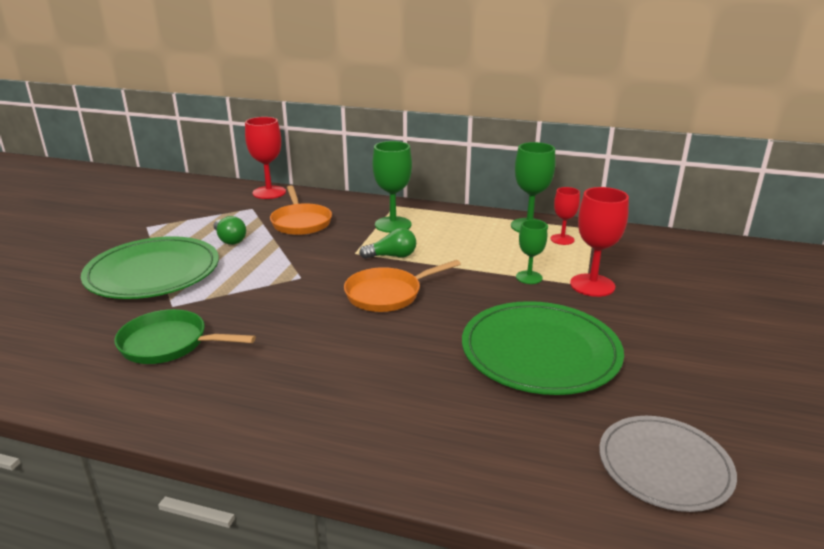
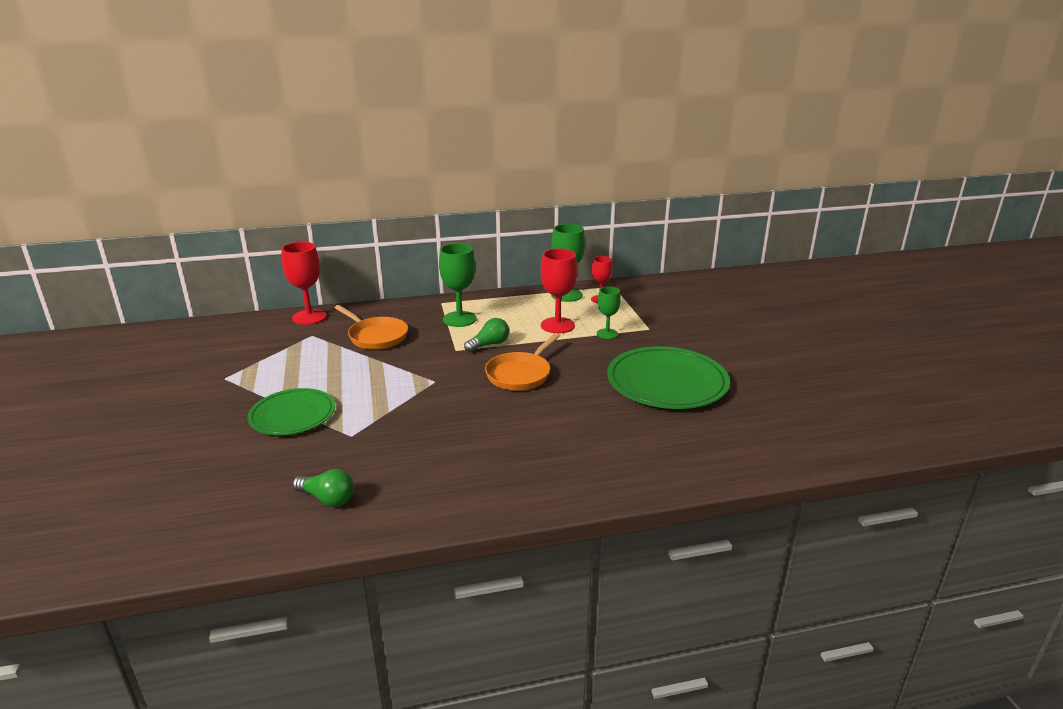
camera: 30 degrees left, 0 degrees up
green plate [81,236,219,299] -> green plate [247,388,335,435], size x0.65
green pan [114,309,256,364] -> none
green light bulb [214,216,246,245] -> green light bulb moved to [293,469,354,507]
red goblet [570,187,629,297] -> red goblet moved to [541,249,577,334]
grey plate [599,416,737,512] -> none

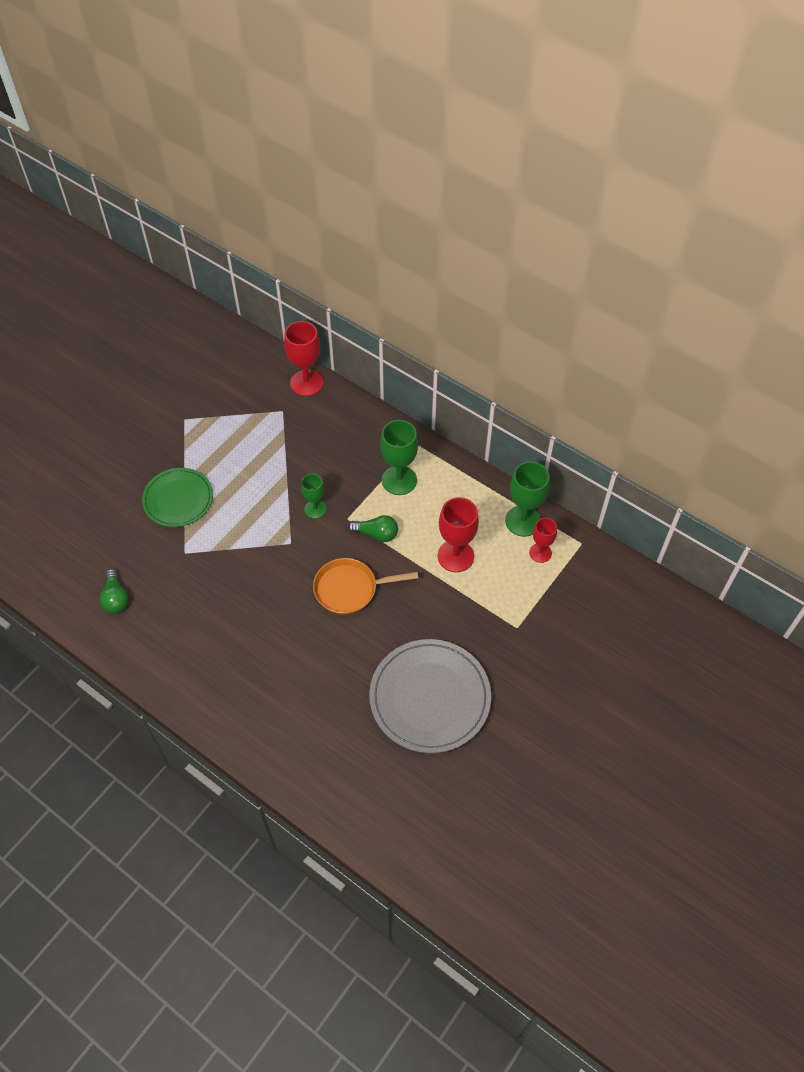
camera: 50 degrees right, 30 degrees up
orange pan [334,305,408,350] -> none
green goblet [597,287,621,339] -> green goblet moved to [301,474,326,519]
green plate [607,346,730,409] -> grey plate [369,639,491,753]

